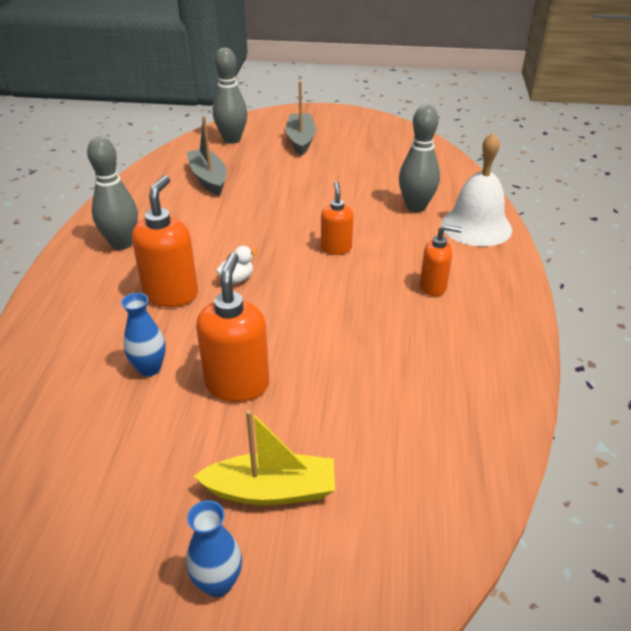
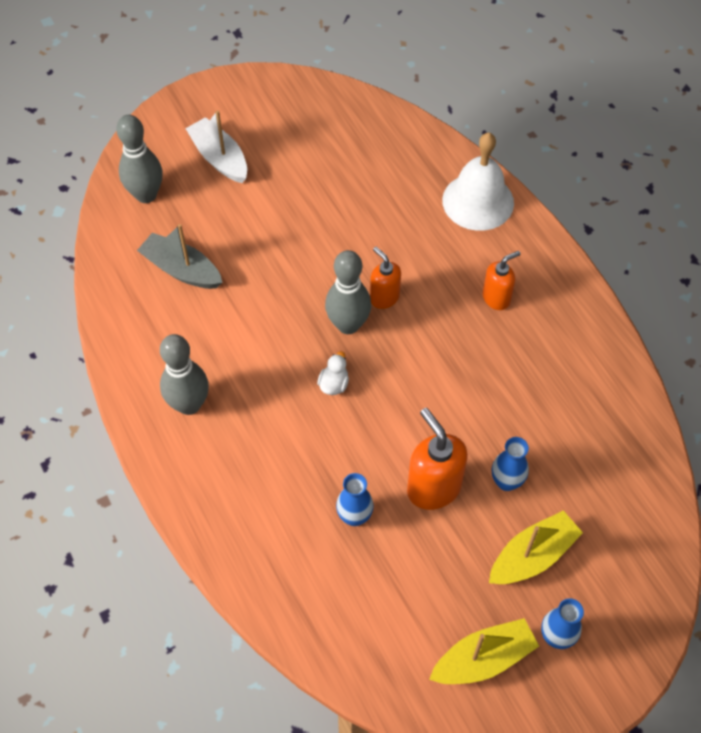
camera: 35 degrees left, 20 degrees up
orange soap dispenser [132,175,198,307] -> none
grey boat [285,81,316,156] -> white boat [185,110,247,183]
grey bowling pin [399,105,440,212] -> grey bowling pin moved to [325,250,371,334]
none -> yellow boat [429,618,539,684]
none -> blue vase [492,437,529,491]

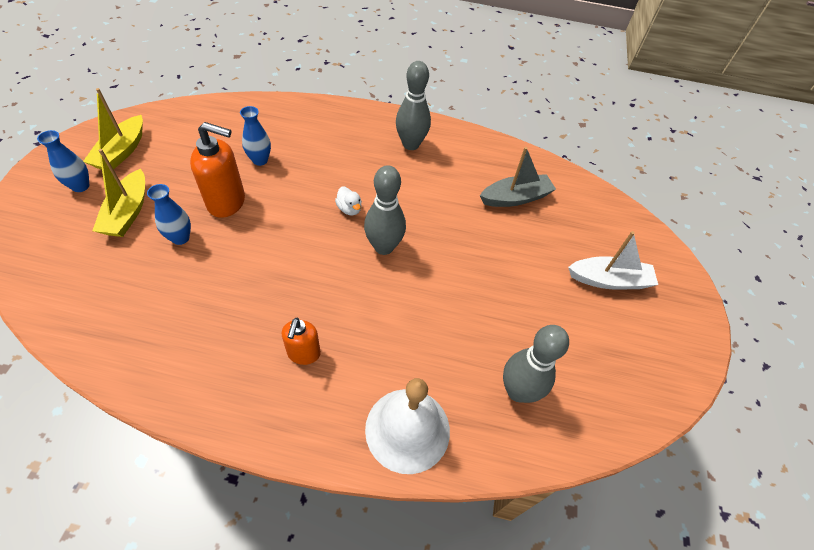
camera: 125 degrees right, 5 degrees down
grey bowling pin [116,115,163,203] -> grey bowling pin moved to [503,325,569,403]
orange soap dispenser [370,247,401,309] -> none

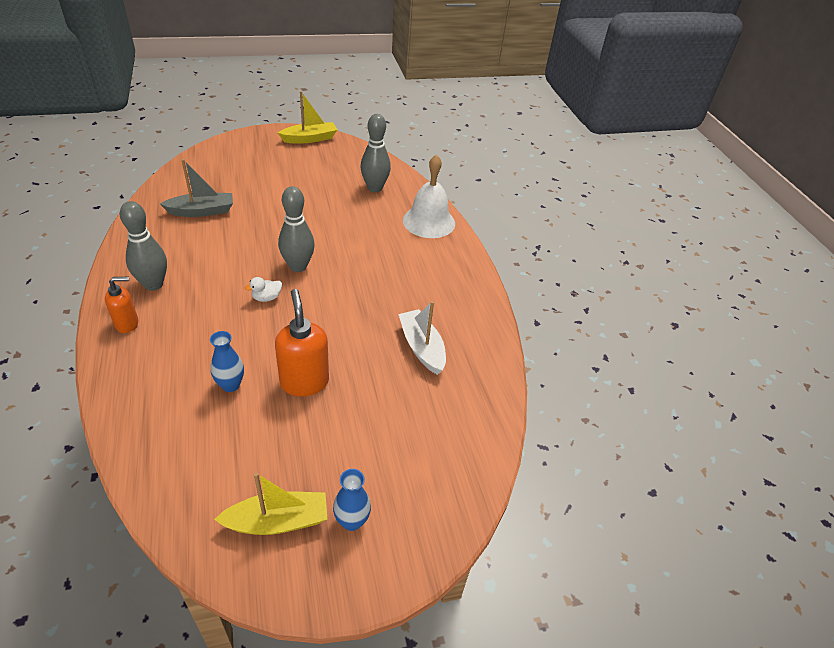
camera: 115 degrees left, 10 degrees down
yellow boat [92,149,145,237] -> yellow boat moved to [278,91,337,144]
blue vase [147,184,191,245] -> none
orange soap dispenser [282,318,321,365] -> orange soap dispenser moved to [105,277,138,333]
white duck [335,187,362,215] -> white duck turned 150 degrees counterclockwise [245,277,282,302]
grey boat [480,147,556,207] -> grey boat turned 120 degrees clockwise [160,159,233,217]
white boat [568,231,658,290] -> white boat moved to [398,301,446,375]

